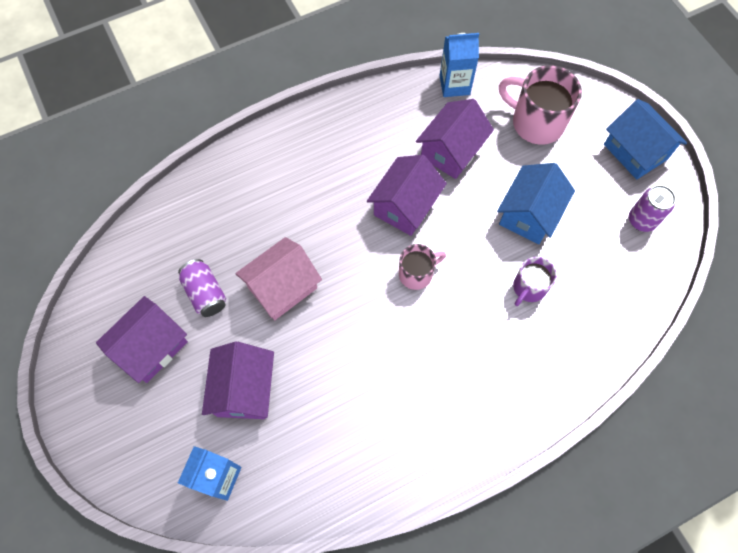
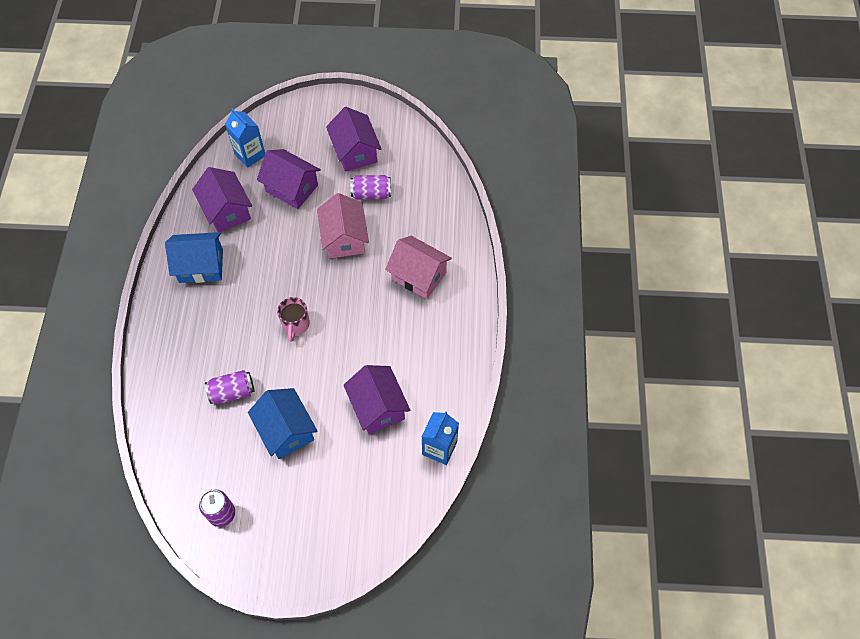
camera: 120 degrees right, 5 degrees down
purple house [367,155,447,236] -> purple house moved to [192,167,252,232]
pink mug [499,65,582,145] -> none
purple mug [513,256,557,306] -> purple can [205,370,254,404]
blue house [604,99,687,180] -> blue house moved to [165,232,223,283]
none -> pink house [385,236,452,299]

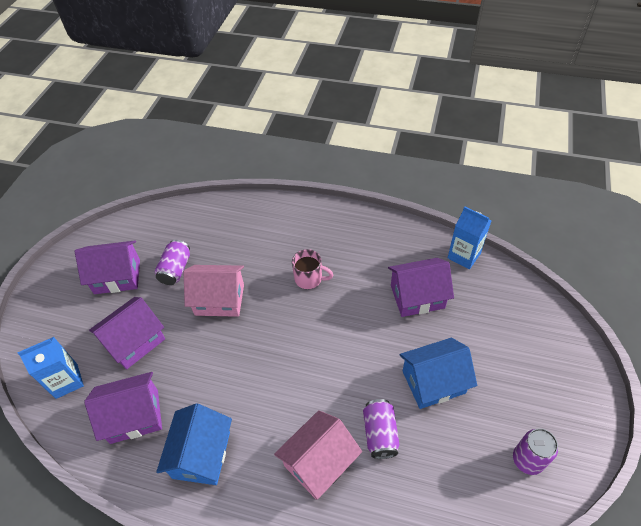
camera: 75 degrees left, 10 degrees down
pink mug [277,297,310,342] -> pink mug moved to [292,249,333,289]
pink house [385,236,452,299] -> pink house moved to [274,410,362,500]

